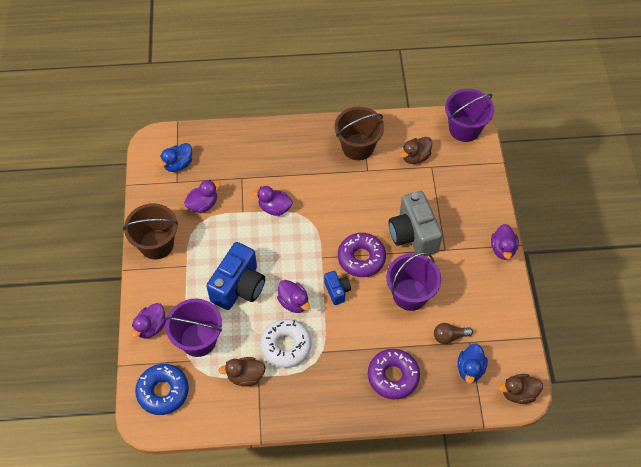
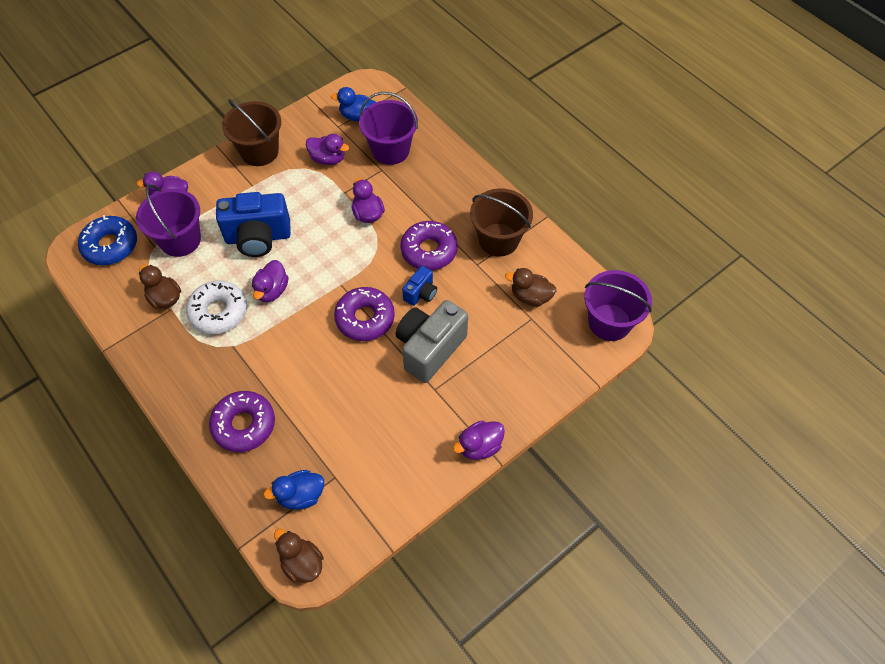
camera: 55 degrees right, 0 degrees up
blue camera [324,271,351,305] -> blue camera moved to [402,266,437,306]
purple bucket [386,252,441,311] -> purple bucket moved to [359,92,418,165]
brown light bulb [434,323,473,344] -> none
none -> purple donut [400,221,458,270]

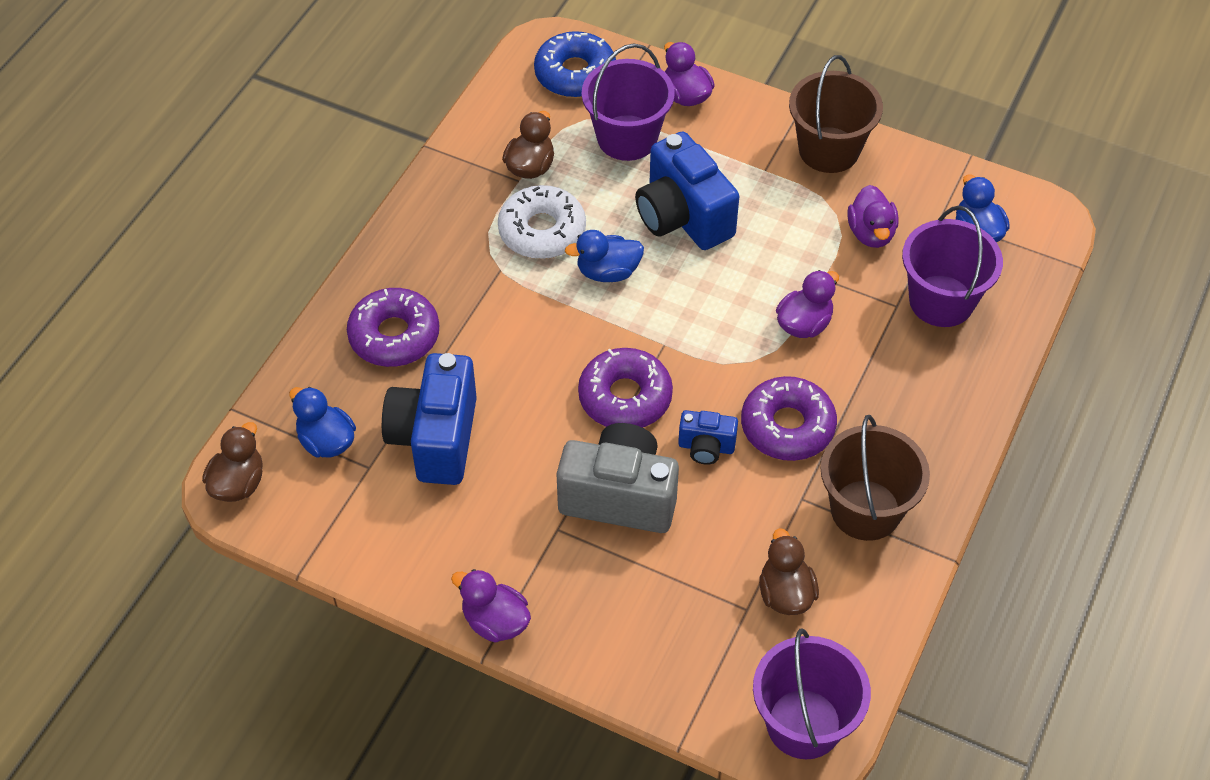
camera: 65 degrees right, 5 degrees down
purple duck [252,260,288,302] -> blue duck [565,230,644,282]
none -> blue camera [382,353,477,485]

